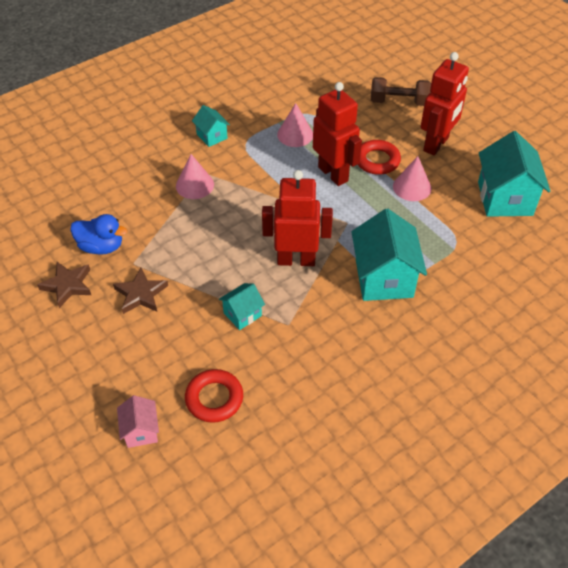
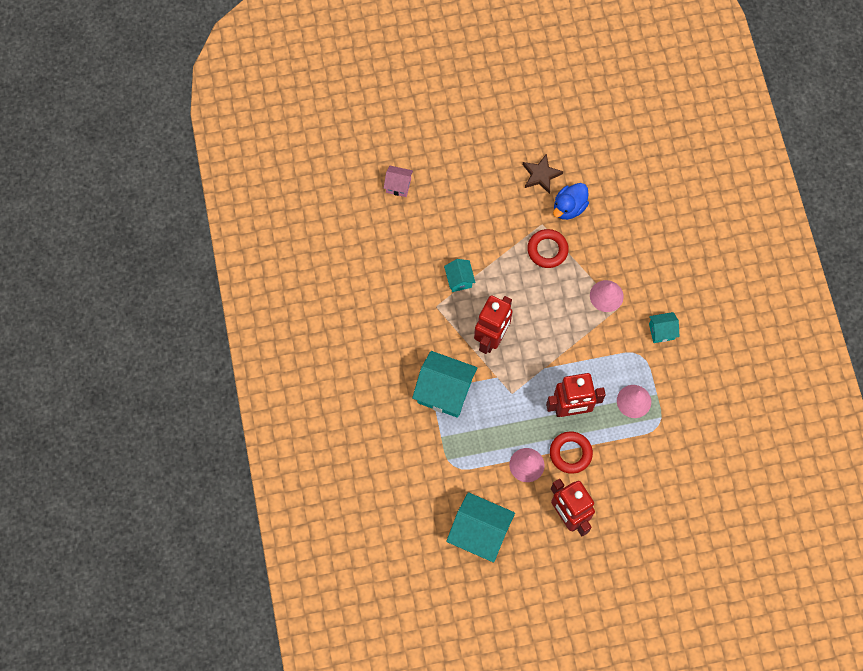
camera: 115 degrees right, 20 degrees up
brown star [113,268,168,314] -> none
red ring [185,369,243,423] -> red ring moved to [527,229,569,268]
brown dumbbell [371,77,431,106] -> none

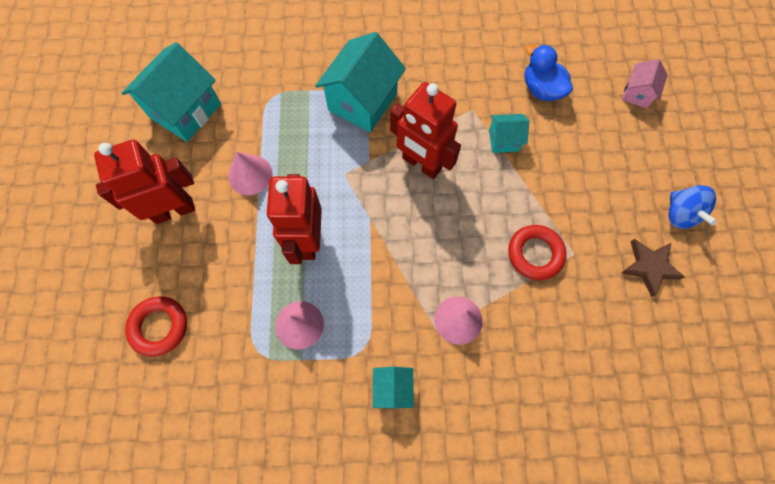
camera: 100 degrees right, 0 degrees up
red ring [550,432,593,474] -> red ring moved to [125,296,187,357]
blue duck [553,183,589,220] -> blue duck moved to [525,44,573,101]
none -> blue spinning top [669,185,717,229]

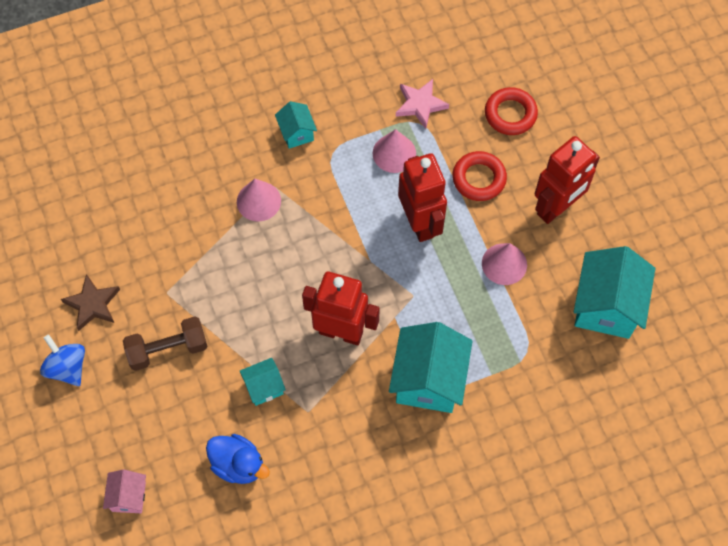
camera: 160 degrees right, 5 degrees down
red ring [508,225,566,280] -> red ring moved to [452,151,507,201]
none -> brown dumbbell [123,316,207,371]
none -> pink star [396,79,449,129]

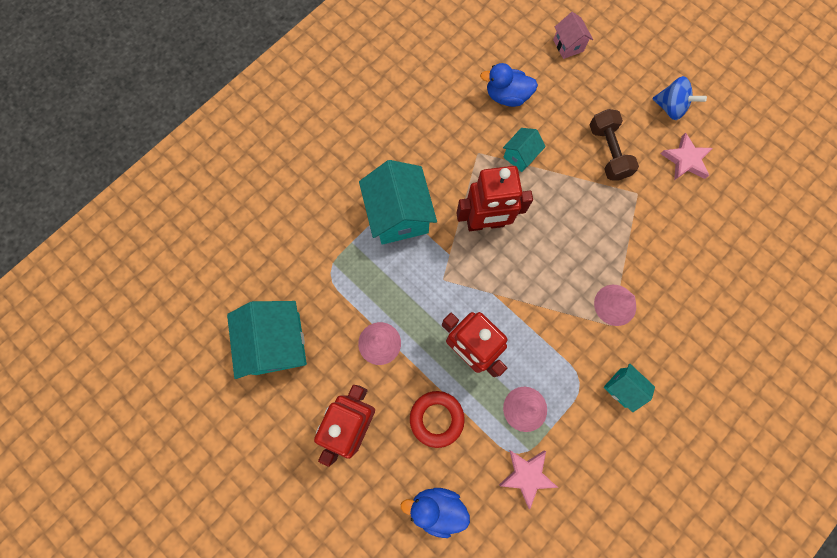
camera: 155 degrees right, 10 degrees up
brown star [61,274,120,331] -> pink star [661,133,713,180]
brown dumbbell [123,316,207,371] -> brown dumbbell turned 60 degrees counterclockwise [590,109,639,181]
red ring [485,87,538,135] -> blue duck [401,488,470,538]

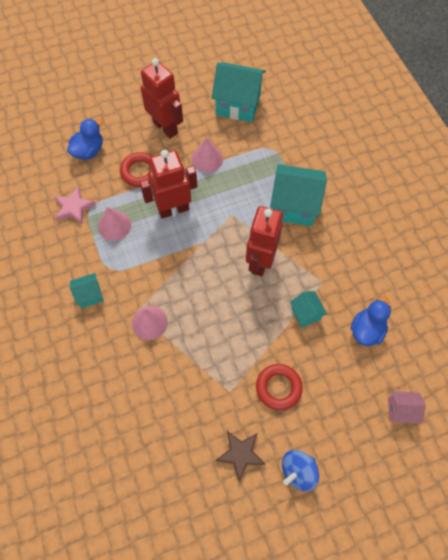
camera: 115 degrees right, 10 degrees down
brown dumbbell [590,109,639,181] -> red ring [256,364,303,410]
pink star [661,133,713,180] -> brown star [215,431,265,481]

